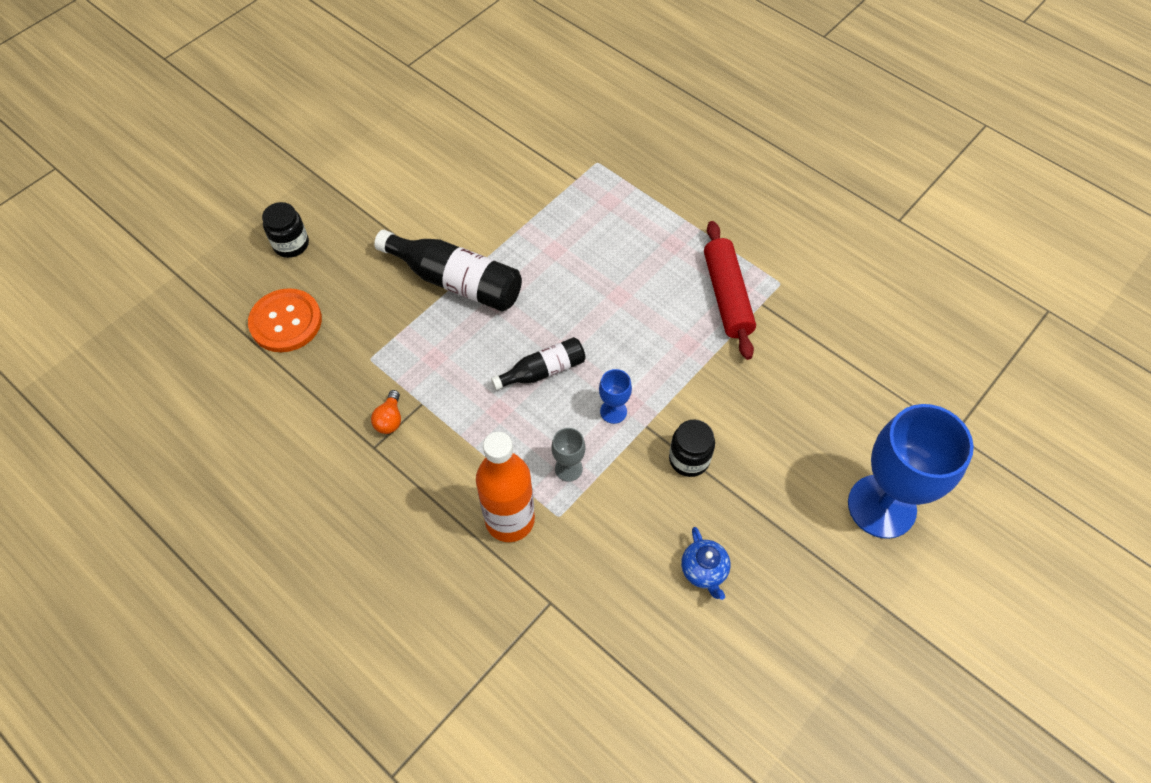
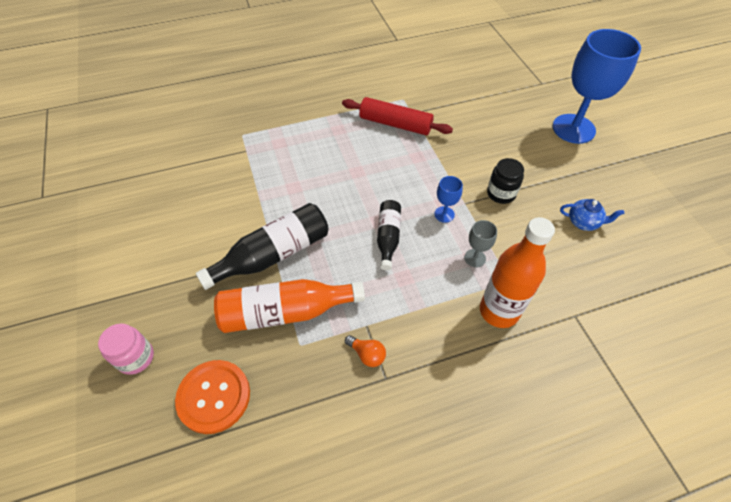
camera: 60 degrees left, 5 degrees down
black jar [262,202,309,258] -> pink jar [98,323,154,375]
none -> orange bottle [214,279,365,333]

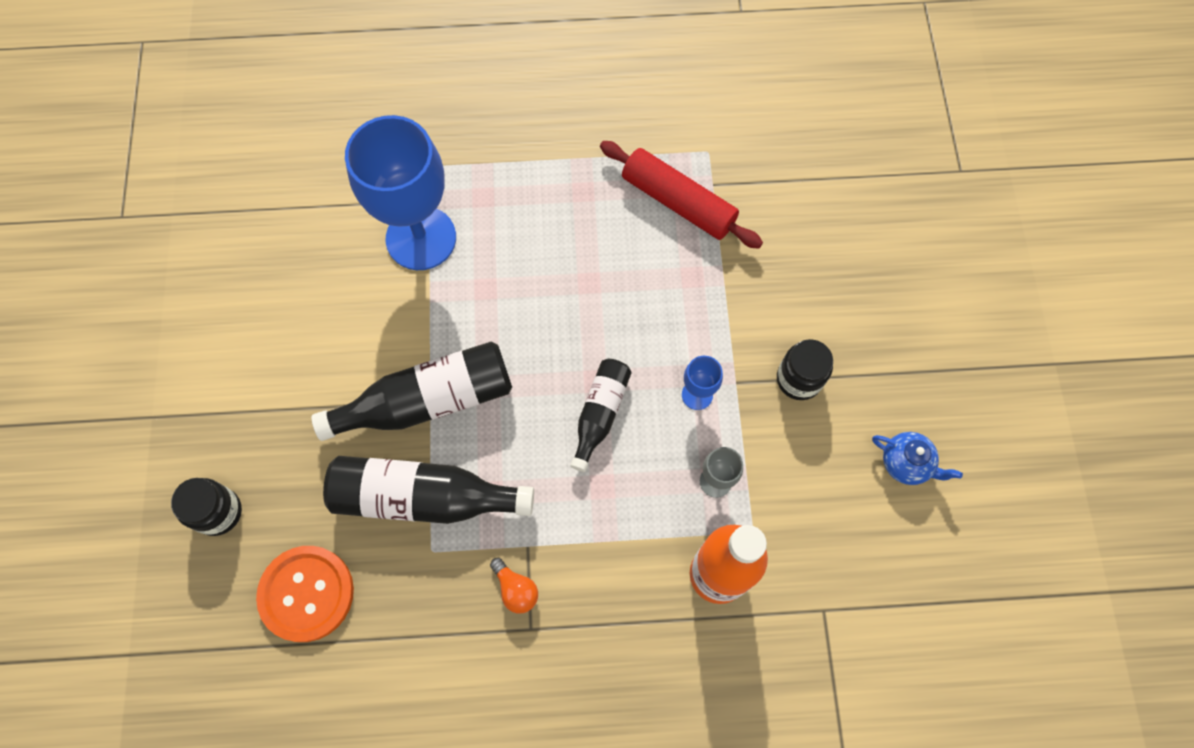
camera: 15 degrees right, 15 degrees up
pink jar [98,323,154,375] -> black jar [171,478,242,536]
orange bottle [214,279,365,333] -> black bottle [323,456,534,524]
blue goblet [552,29,641,144] -> blue goblet moved to [345,115,456,270]

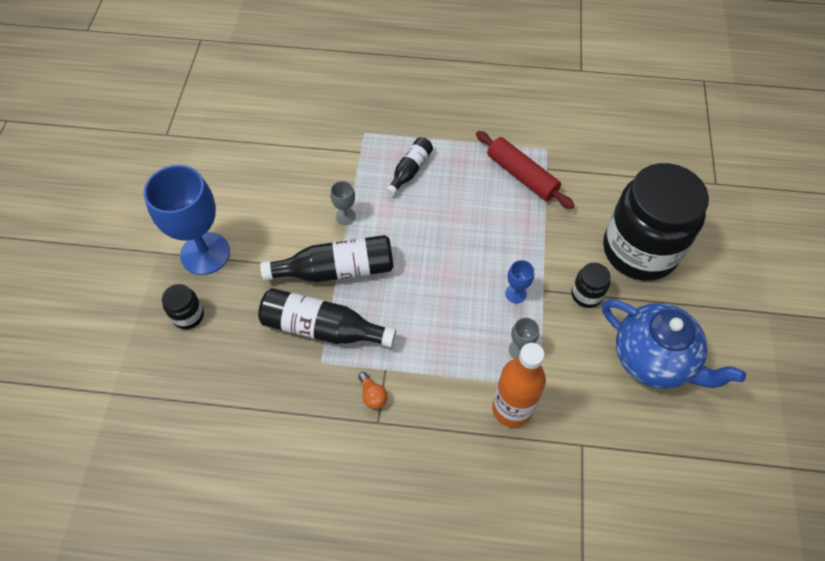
camera: 10 degrees right, 10 degrees down
orange button [256,546,354,642] -> none
blue goblet [345,115,456,270] -> blue goblet moved to [143,165,230,275]
black bottle [570,359,632,472] -> black bottle moved to [386,137,433,196]
blue teapot [872,432,963,485] -> blue teapot [602,300,746,389], size x2.30
none -> grey goblet [331,181,356,225]
none -> black jar [603,163,709,281]

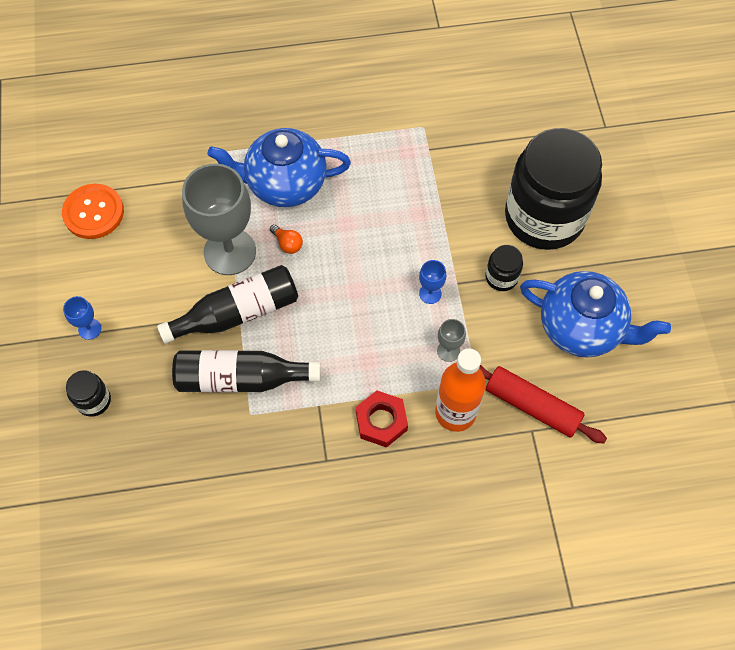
camera: 15 degrees left, 5 degrees up
blue goblet [143,165,230,275] -> blue goblet [63,296,101,340], size x0.42
grey goblet [331,181,356,225] -> grey goblet [182,163,256,275], size x2.38
orange light bulb [358,372,388,409] -> orange light bulb moved to [270,224,303,254]
black bottle [386,137,433,196] -> blue teapot [207,128,351,207]
red rolling pin [476,131,575,209] -> red rolling pin moved to [479,365,607,443]
none -> orange button [62,184,124,239]
none -> red nut [356,391,408,448]

